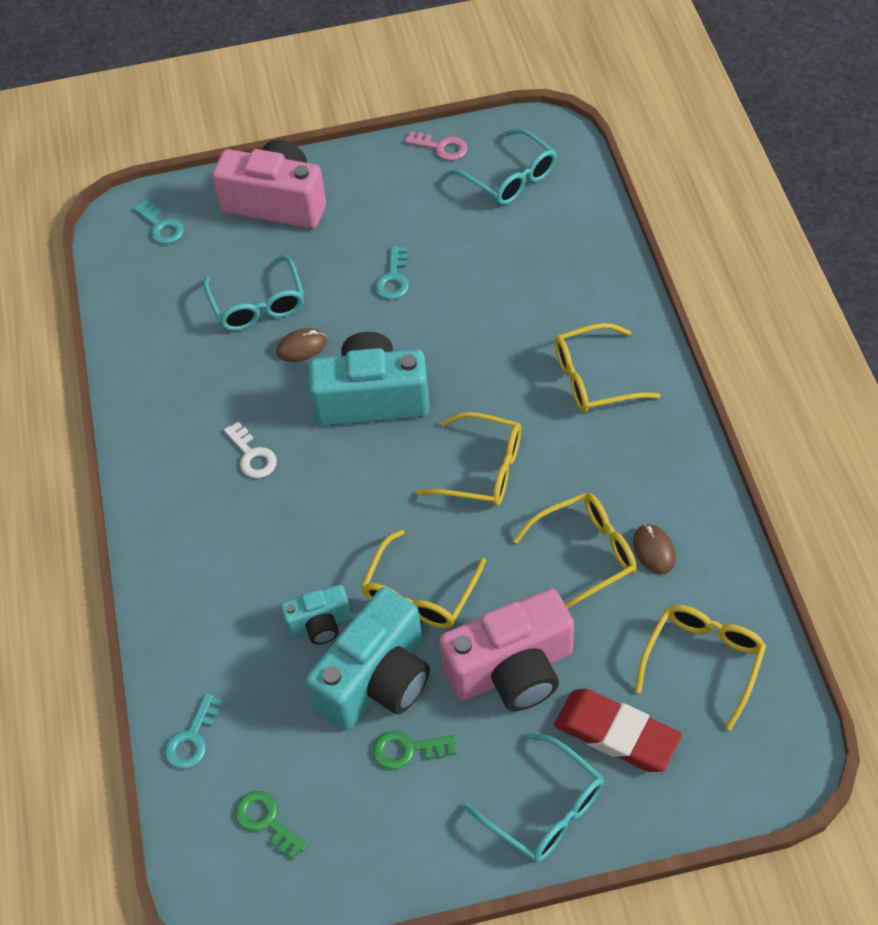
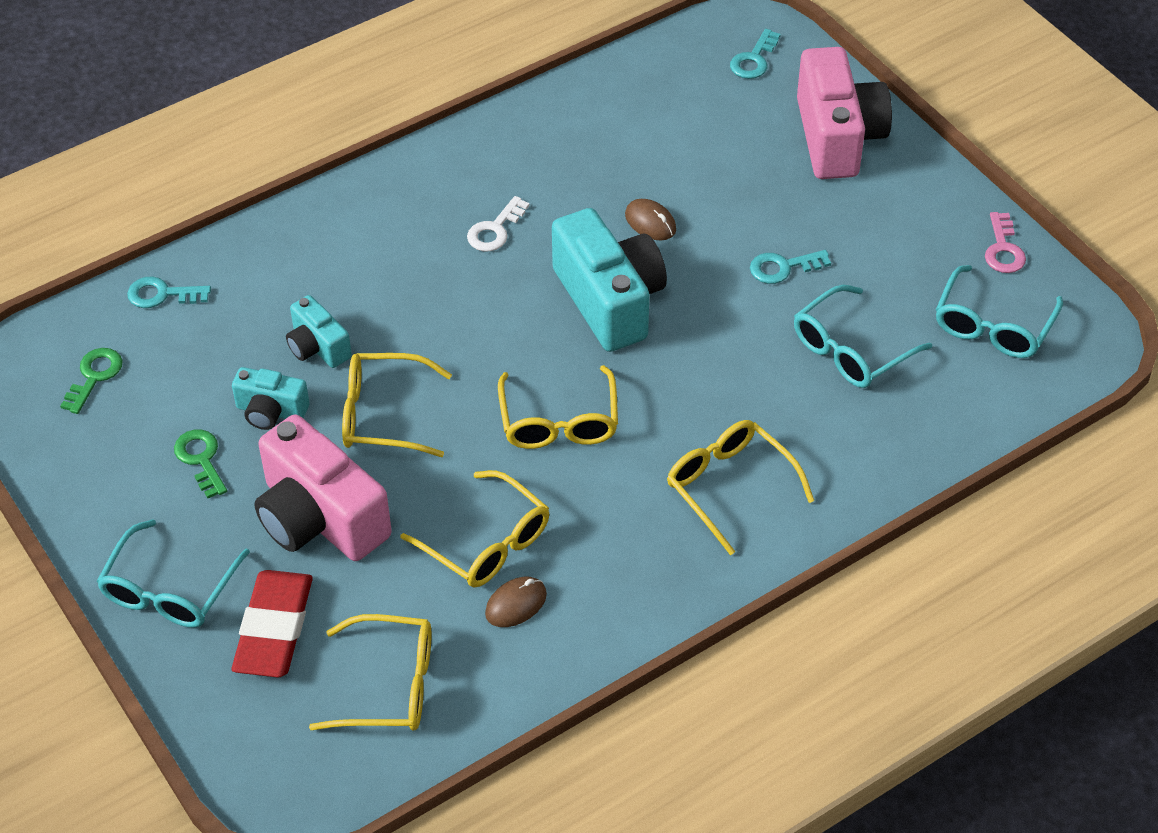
camera: 65 degrees right, 5 degrees down
turquoise glasses [203,255,304,331] -> turquoise glasses moved to [794,285,932,388]
turquoise camera [306,587,430,730] -> turquoise camera [232,367,310,430], size x0.52

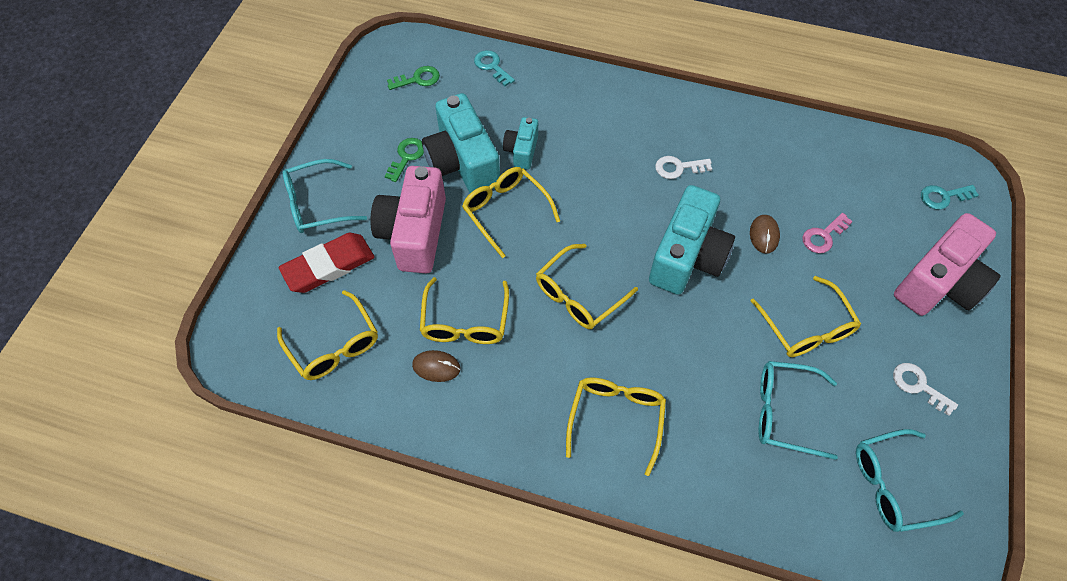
camera: 50 degrees right, 10 degrees up
turquoise camera [232,367,310,430] -> turquoise camera [422,93,500,193], size x1.91
turquoise key [750,250,831,284] -> yellow glasses [751,276,861,357]
pink key [985,212,1026,273] -> pink key moved to [803,213,853,253]
none -> white key [893,363,958,416]

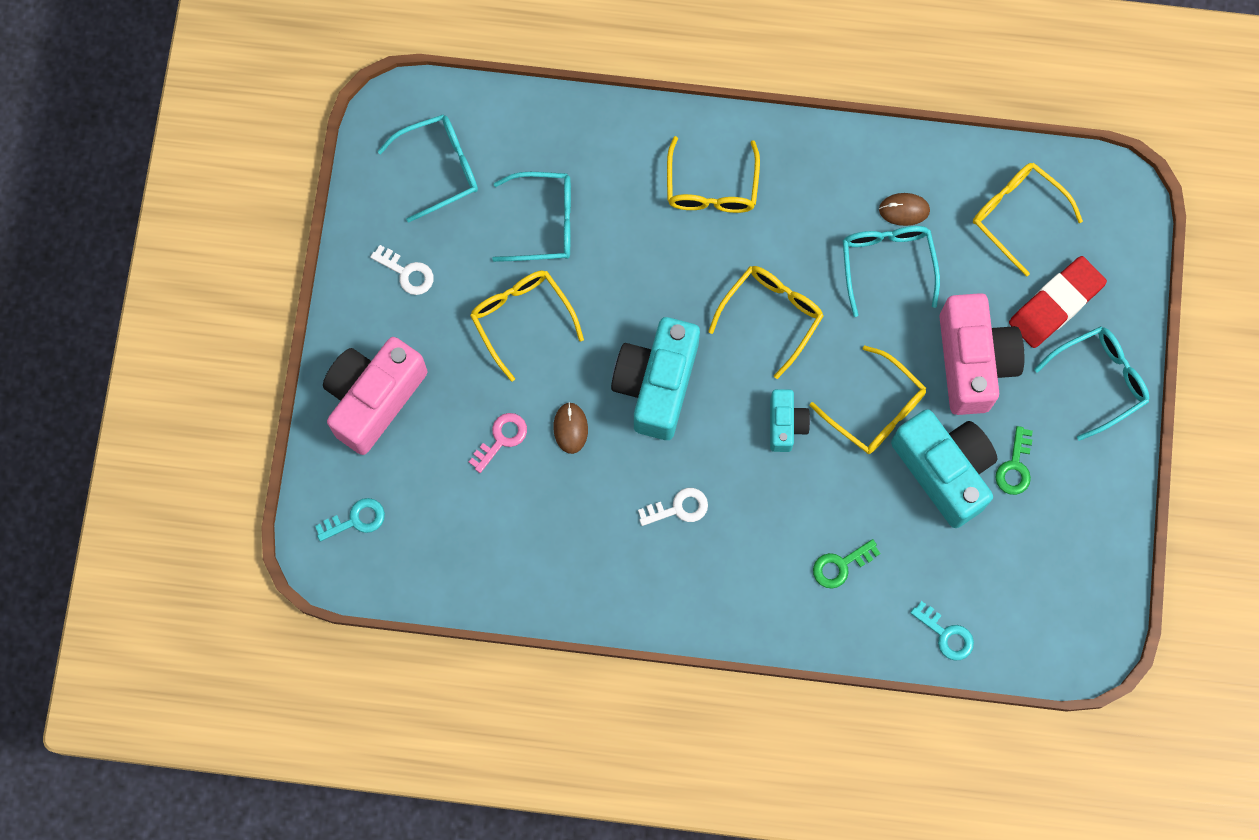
camera: 170 degrees right, 15 degrees up
green key [387,66,440,90] -> green key moved to [813,539,881,588]
yellow glasses [420,277,509,344] -> turquoise glasses [843,226,940,317]
turquoise camera [503,117,538,169] -> turquoise camera moved to [770,389,810,452]

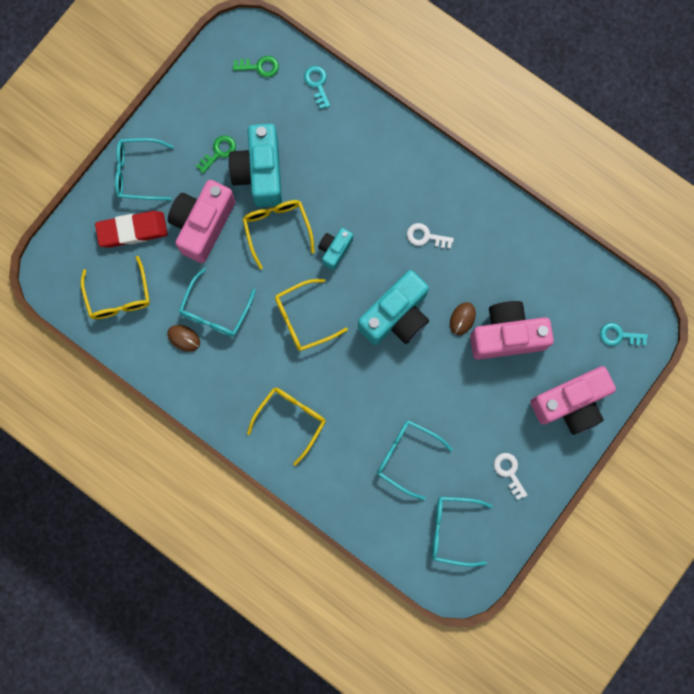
camera: 150 degrees left, 5 degrees up
pink key [469,413,527,473] -> pink camera [470,301,554,360]
yellow glasses [470,271,584,382] -> none
green key [813,539,881,588] -> green key moved to [233,56,279,77]

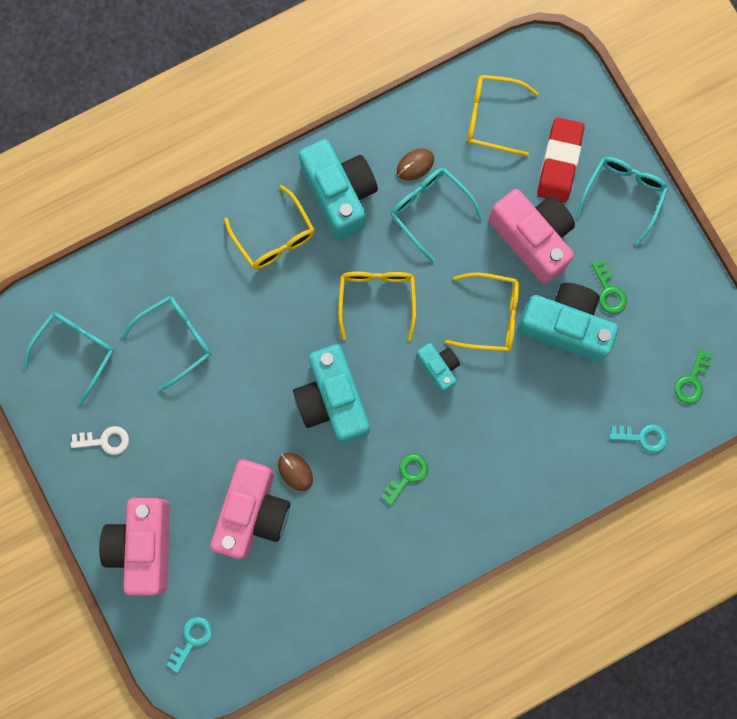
camera: 115 degrees right, 0 degrees up
white key [407,223,454,249] -> green key [381,454,428,506]
none -> turquoise camera [299,139,378,240]

